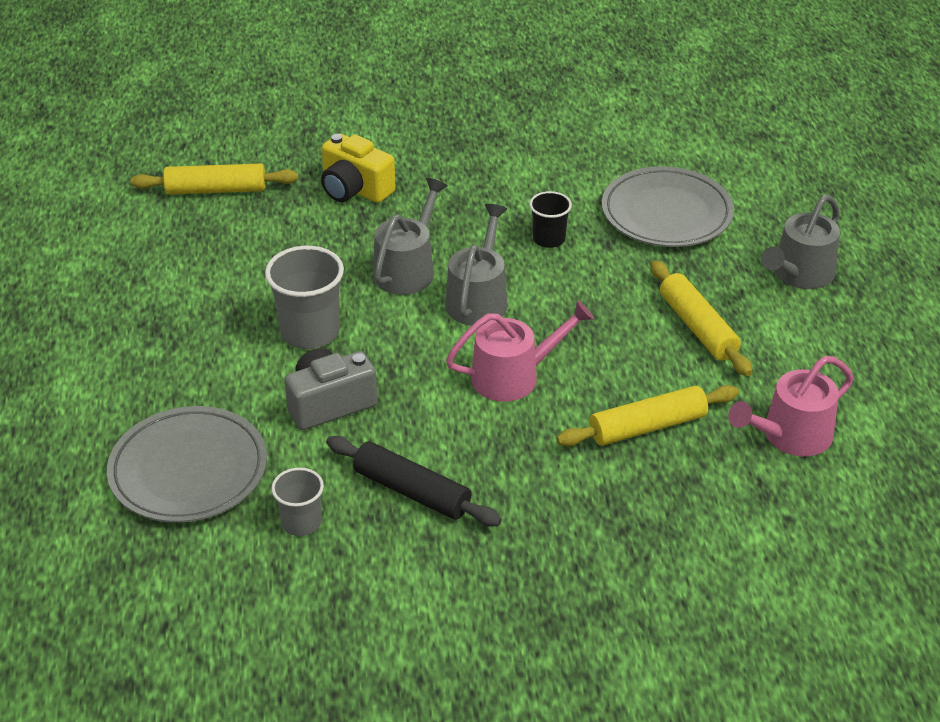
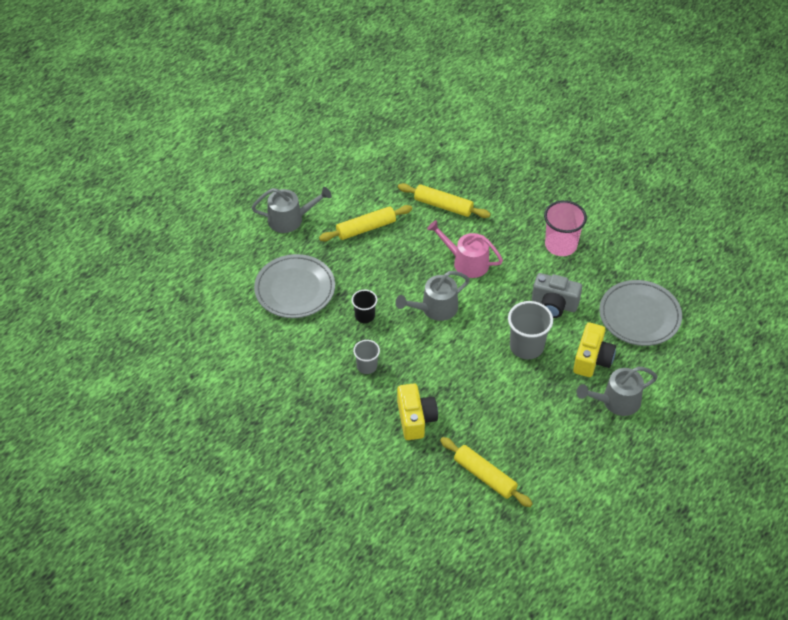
camera: 135 degrees left, 10 degrees up
grey cup [271,467,324,536] -> grey cup moved to [353,340,380,374]
black rolling pin [326,436,502,527] -> pink cup [544,200,587,256]
grey watering can [373,178,448,295] -> grey watering can moved to [576,367,658,416]
yellow rolling pin [651,260,753,376] -> yellow rolling pin turned 45 degrees clockwise [319,205,412,241]
pink watering can [728,356,854,456] -> none
none -> yellow camera [573,323,616,377]

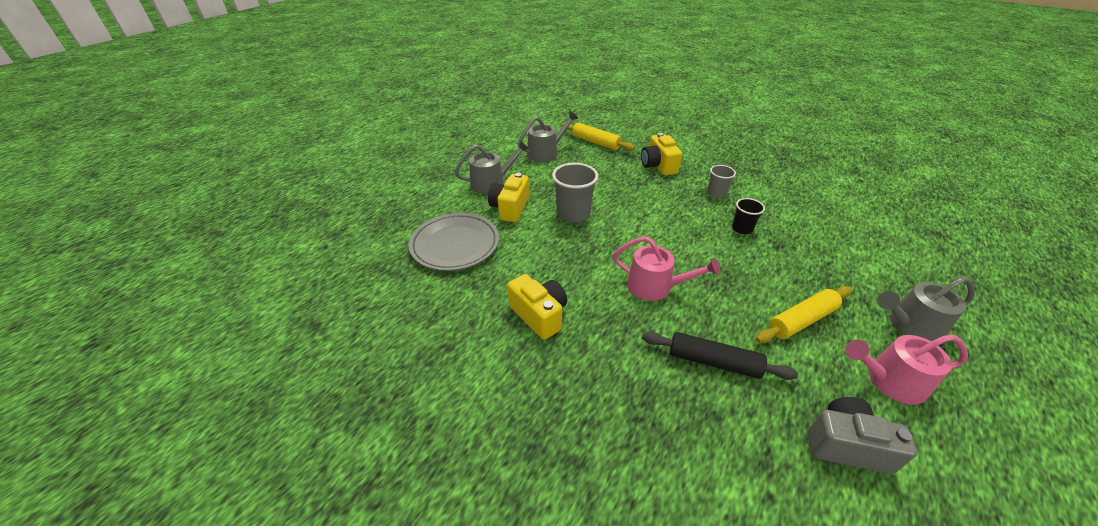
camera: 175 degrees right, 10 degrees down
grey plate [254,254,335,318] -> none
grey watering can [396,271,470,321] -> grey watering can moved to [518,111,578,162]
yellow rolling pin [398,183,491,218] -> black rolling pin [642,332,798,380]
grey camera [532,273,582,318] -> grey camera moved to [807,397,917,474]
pink cup [544,200,587,256] -> yellow camera [507,274,567,340]
none -> pink watering can [845,334,968,405]

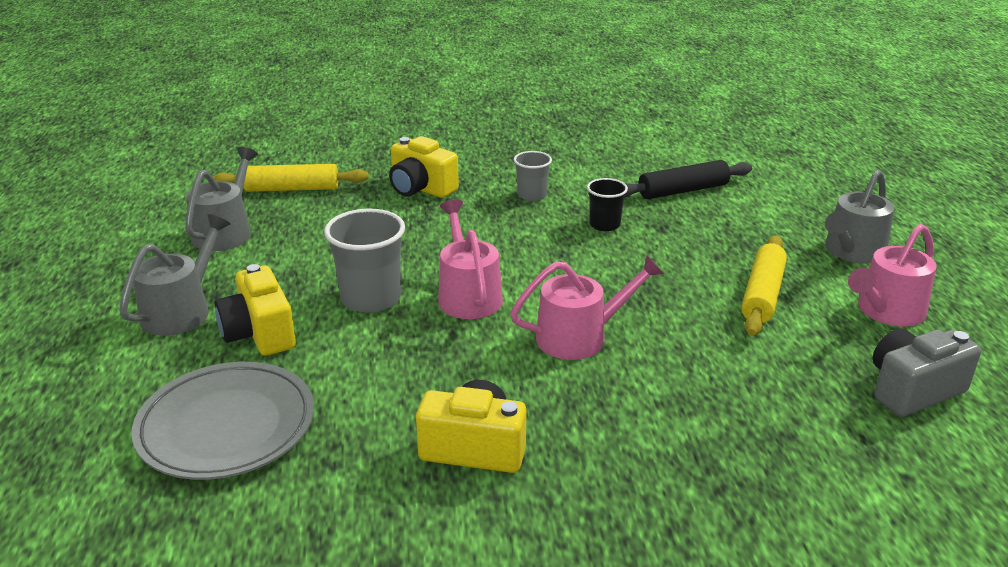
camera: 40 degrees left, 10 degrees down
black rolling pin [642,332,798,380] -> black rolling pin moved to [625,160,752,199]
none -> pink watering can [438,199,503,319]

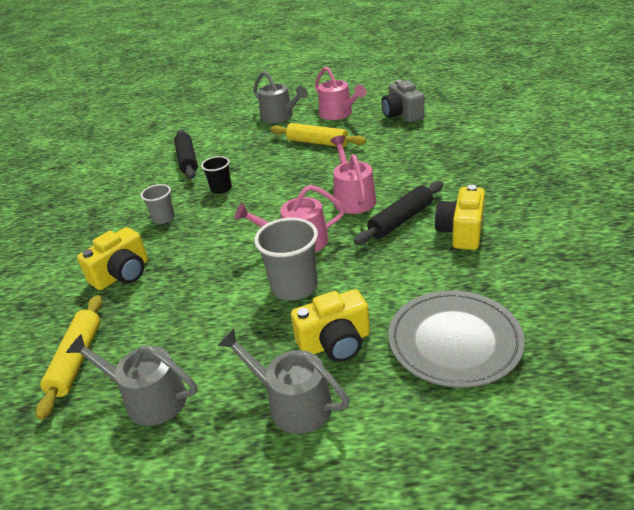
camera: 80 degrees left, 5 degrees up
none -> black rolling pin [354,181,443,245]

